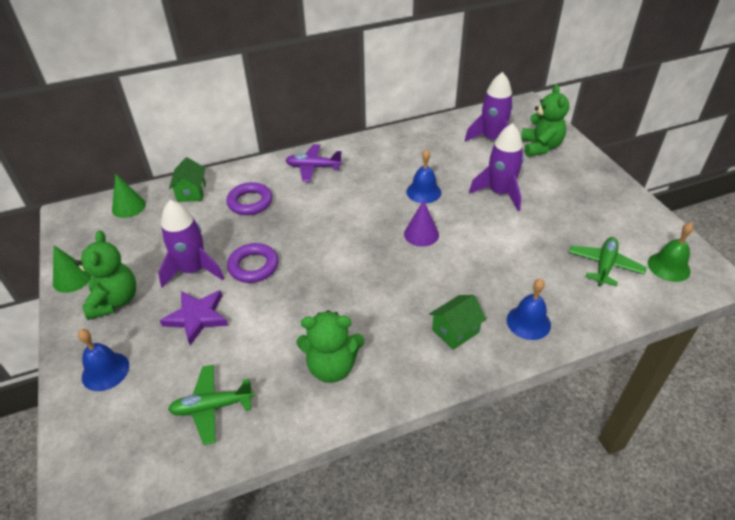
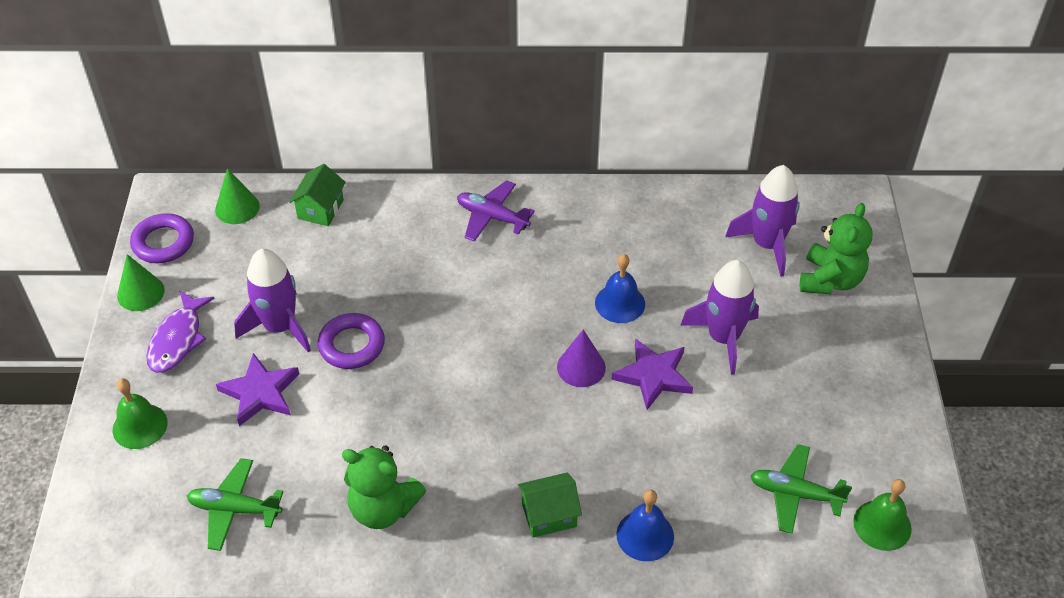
camera: 20 degrees right, 5 degrees up
green teddy bear [75,231,136,320] -> purple fish [146,291,215,373]
blue bell [78,329,129,391] -> green bell [113,378,168,449]
purple ring [226,182,272,215] -> purple ring moved to [130,213,194,263]
green plane [569,237,647,287] -> green plane turned 120 degrees counterclockwise [750,444,852,534]
none -> purple star [611,338,693,410]

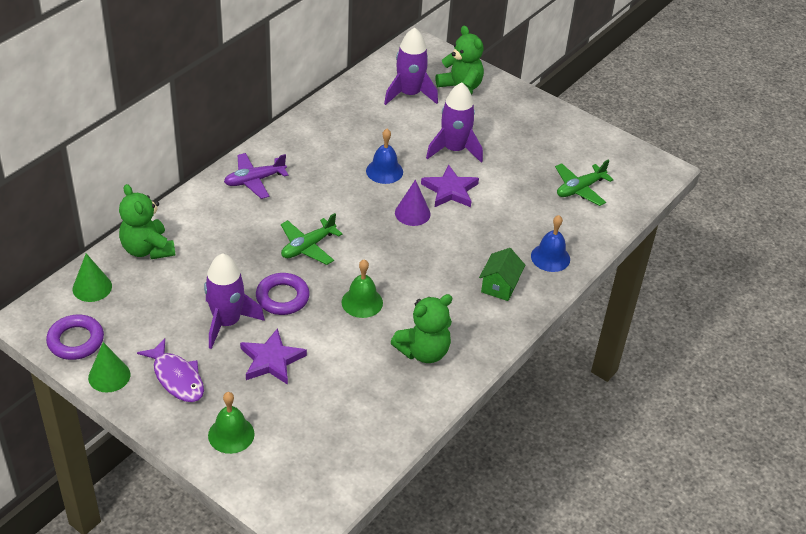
camera: 55 degrees left, 5 degrees down
green plane [187,458,283,551] -> green plane moved to [281,213,342,265]
green house [289,164,346,226] -> green teddy bear [119,184,175,259]
green bell [853,479,912,551] -> green bell moved to [342,259,383,318]

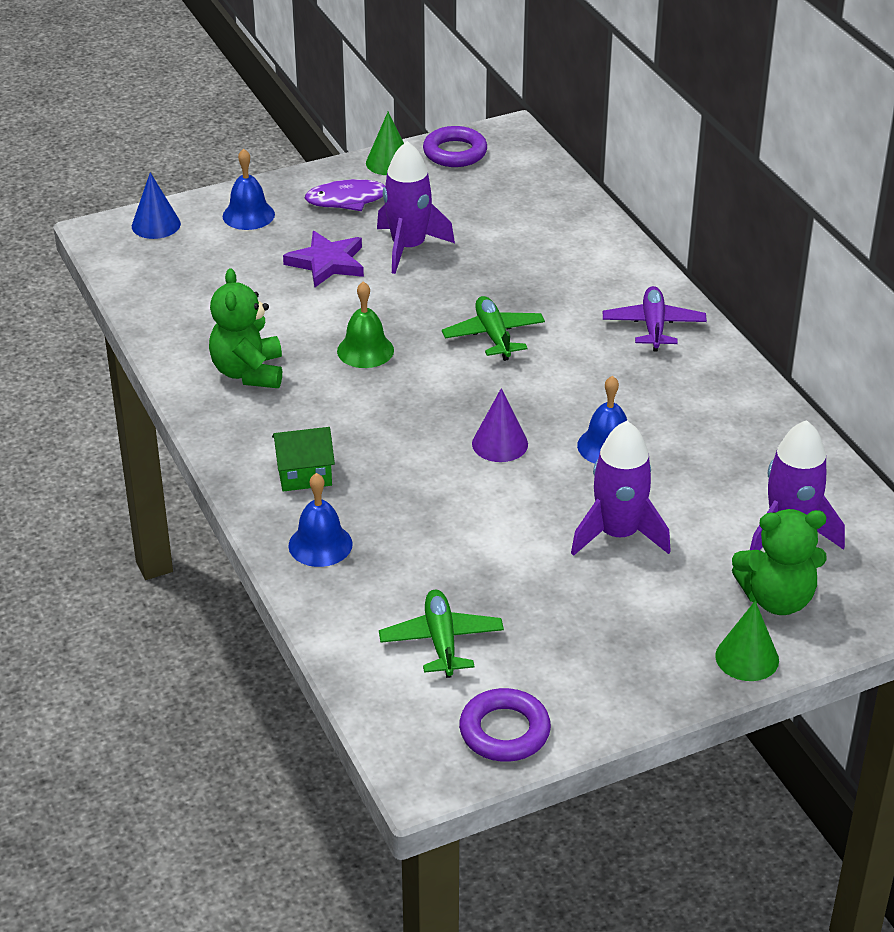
camera: 120 degrees right, 5 degrees down
green cone [73,253,112,302] -> green cone moved to [715,601,779,681]
green teddy bear [119,184,175,259] -> none
green bell [208,392,255,454] -> blue bell [223,149,275,230]
purple ring [256,273,310,315] -> purple ring moved to [459,688,551,762]
purple star [421,164,479,207] -> none
green house [479,248,525,301] -> green house turned 60 degrees counterclockwise [272,427,335,491]
none -> blue cone [132,172,181,239]

